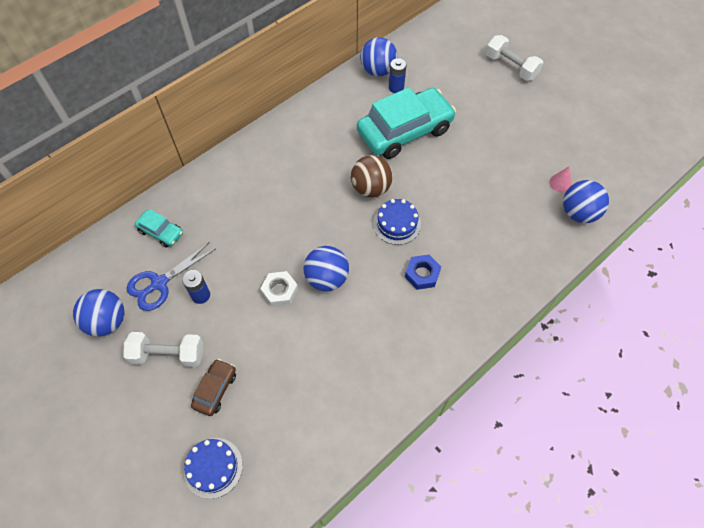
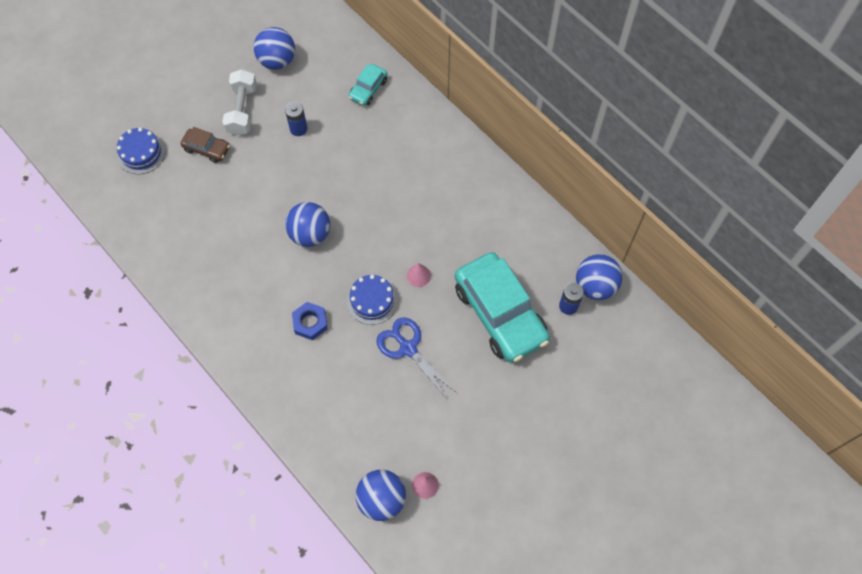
camera: 90 degrees right, 5 degrees up
blue scissors [127,242,215,311] -> blue scissors moved to [376,317,458,400]
white nut [260,271,298,307] -> none
brown ball [351,155,393,198] -> pink cone [407,263,431,287]
white dumbbell [486,35,543,81] -> none

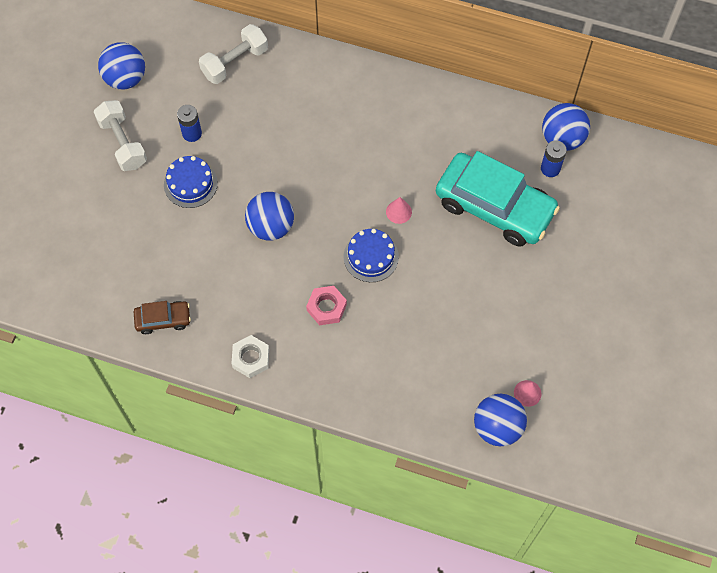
camera: 30 degrees left, 0 degrees up
blue cake [117,128,165,174] -> blue cake moved to [164,156,218,208]
brown car [180,127,230,163] -> brown car moved to [134,301,191,334]
blue nut [292,302,328,340] -> pink nut [306,286,347,325]
turquoise car [349,64,387,106] -> white dumbbell [199,24,268,84]
blue scissors [376,317,458,400] -> none
none -> white nut [231,335,269,378]

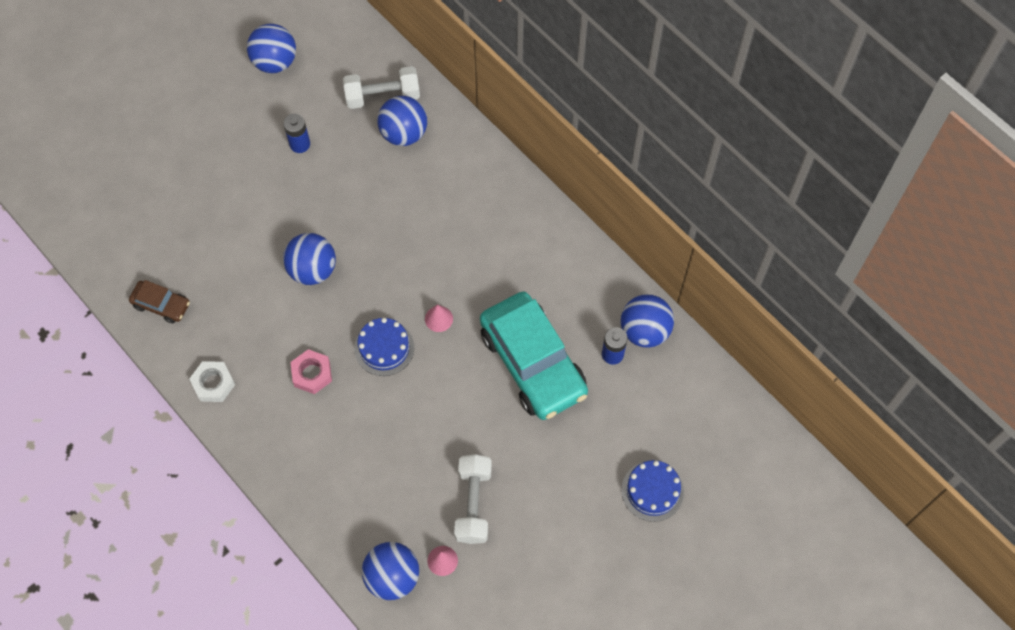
camera: 30 degrees right, 0 degrees up
white dumbbell [94,100,147,171] -> white dumbbell moved to [454,454,492,544]
blue cake [164,156,218,208] -> blue cake moved to [621,460,684,522]
none -> blue ball [377,96,427,146]

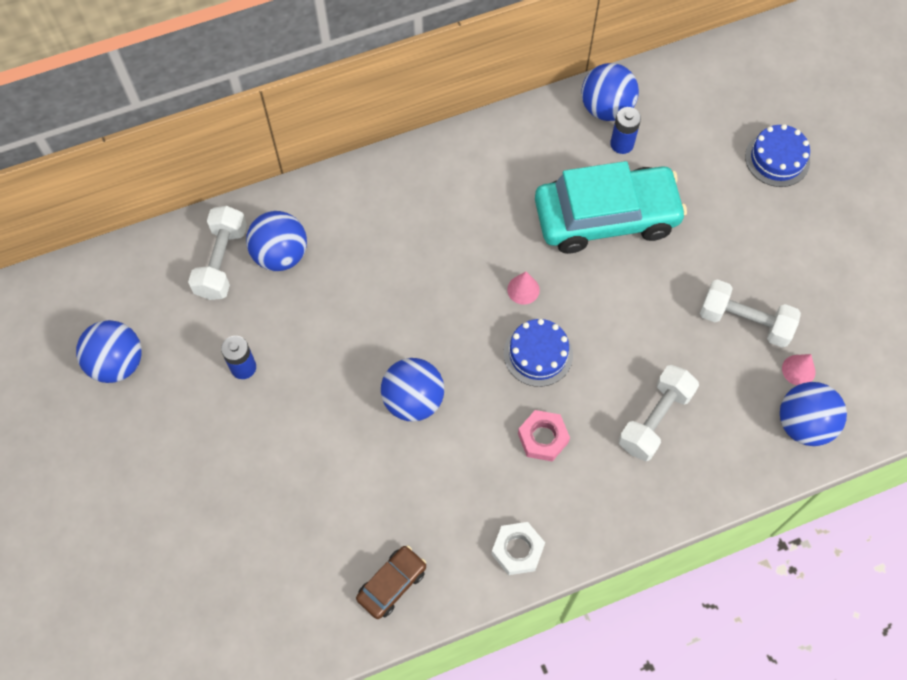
camera: 70 degrees left, 0 degrees up
none -> white dumbbell [618,365,699,461]

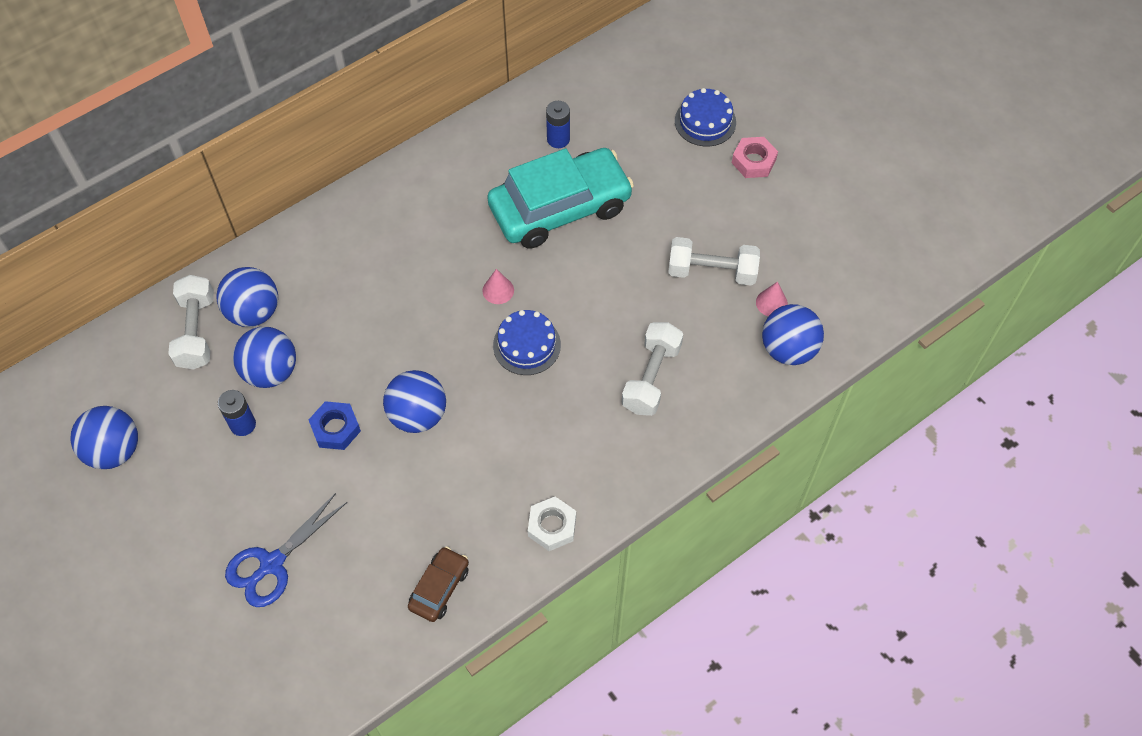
camera: 15 degrees left, 5 degrees down
pink nut [518,410,570,462] -> pink nut moved to [732,137,778,178]
blue ball [581,63,639,121] -> blue ball moved to [233,327,296,388]
none -> blue scissors [225,493,347,607]
none -> blue nut [309,401,361,450]

